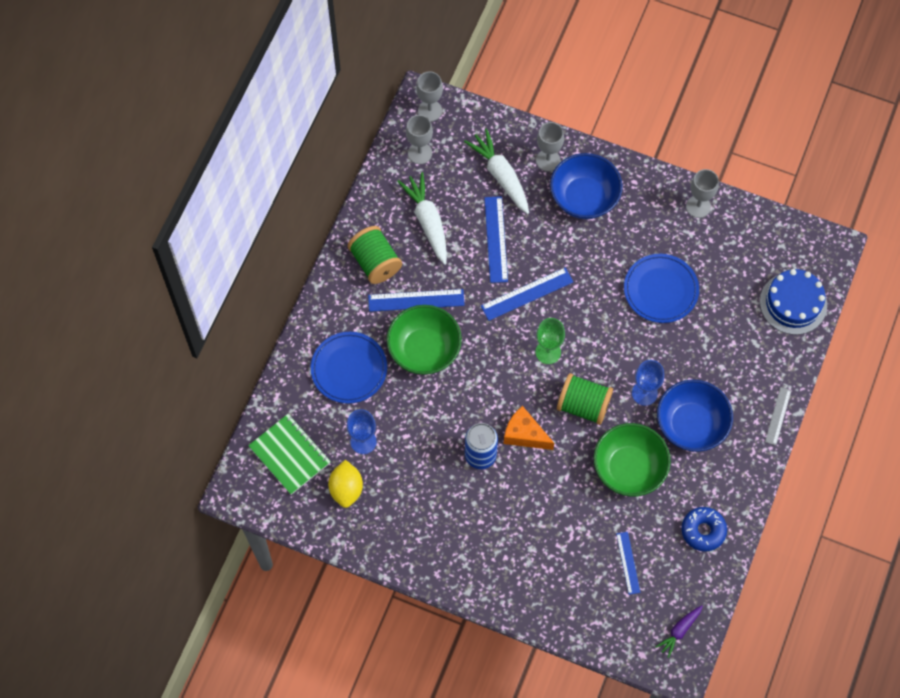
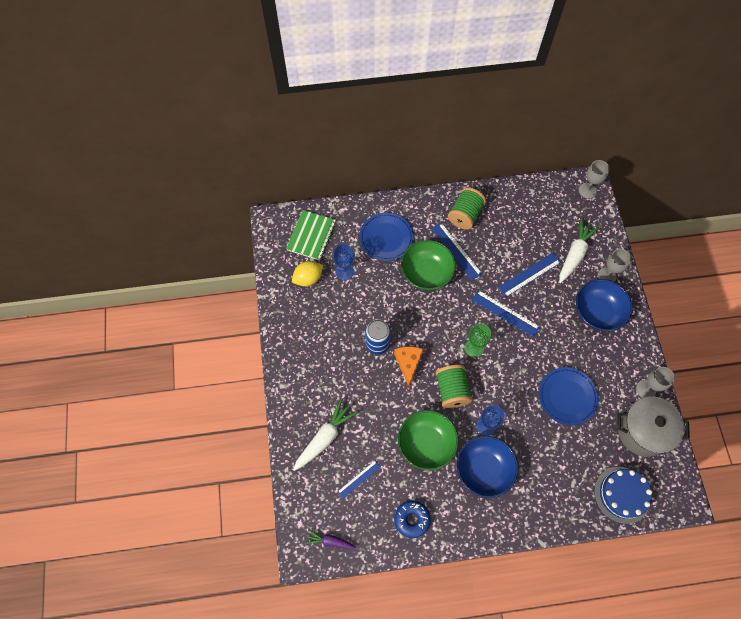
camera: 60 degrees right, 0 degrees up
white carrot [397,172,447,265] -> white carrot moved to [293,399,358,471]
grey goblet [406,115,433,164] -> none
grey ruler [765,387,791,445] -> none
none -> grey pot [617,397,690,457]

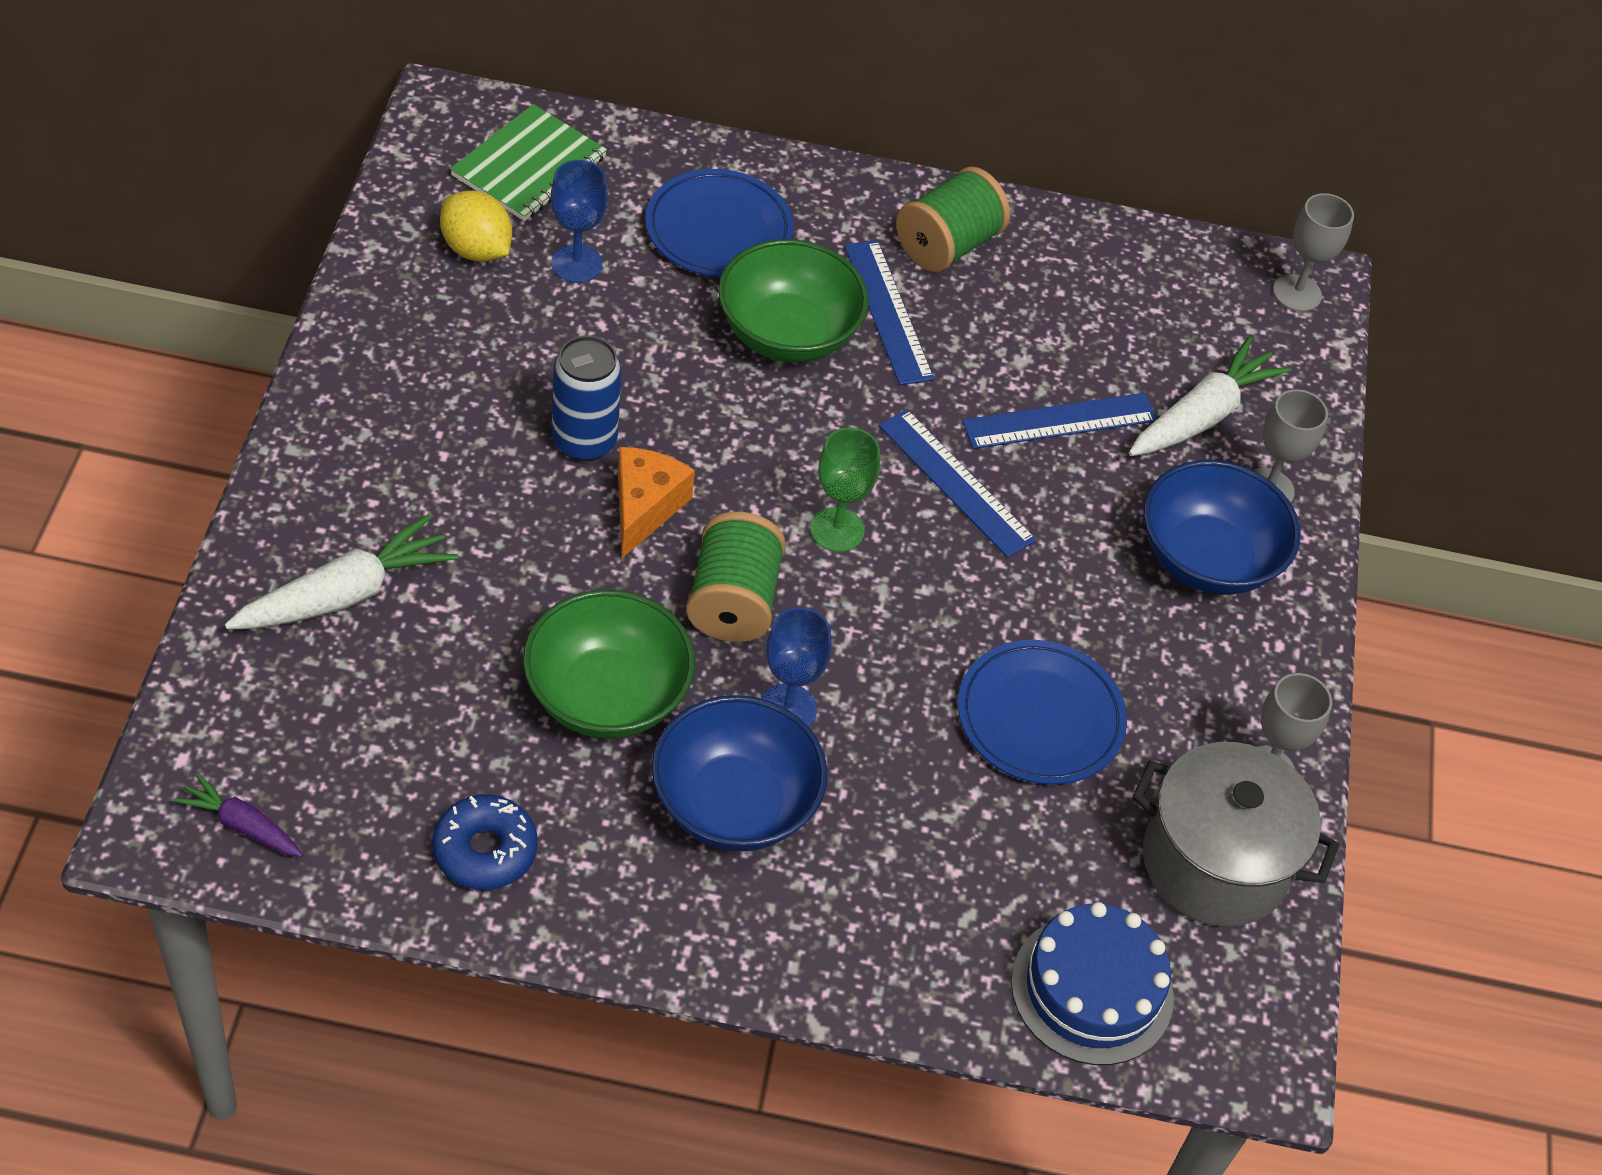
camera: 10 degrees right, 15 degrees down
yellow lemon [292,261,323,286] -> yellow lemon turned 60 degrees clockwise [440,190,512,262]
blue ruler [337,460,381,499] -> none

